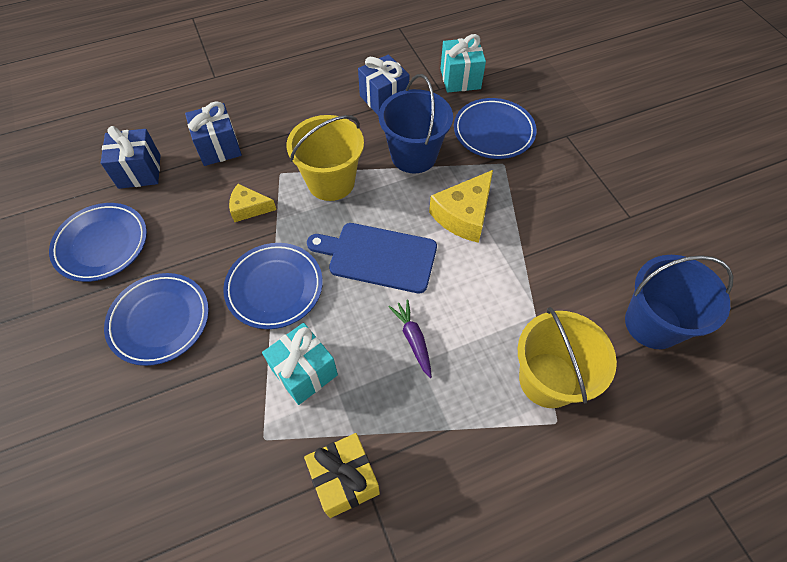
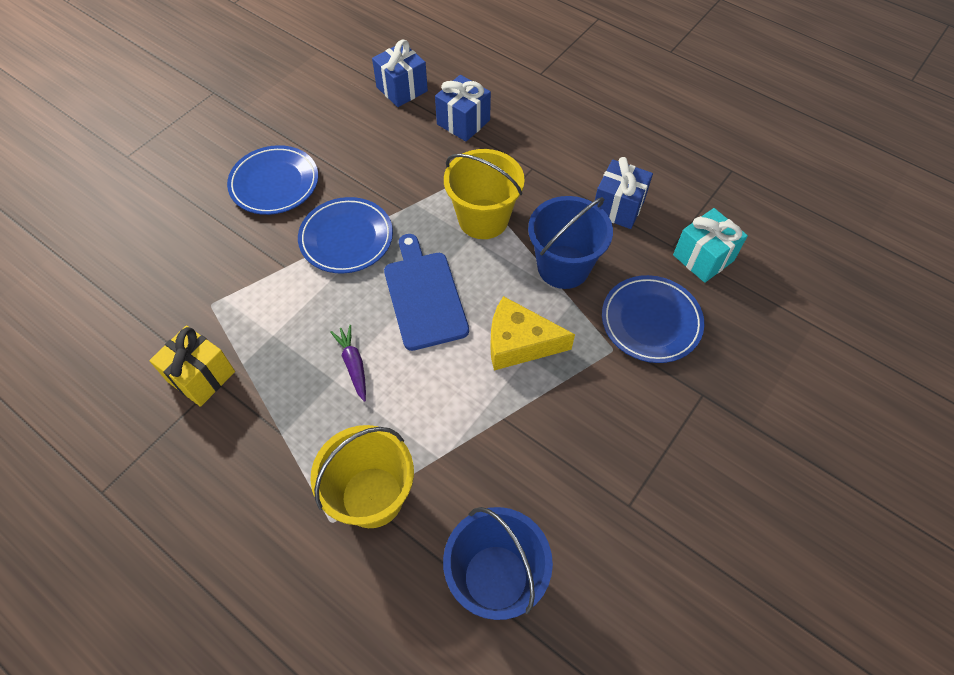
camera: 60 degrees right, 0 degrees up
blue plate [49,203,147,282] -> none
yellow cheese [229,184,276,222] -> none
turquoise gift [262,323,338,405] -> none
purple carrot [389,300,432,378] -> purple carrot turned 60 degrees counterclockwise [330,325,366,402]

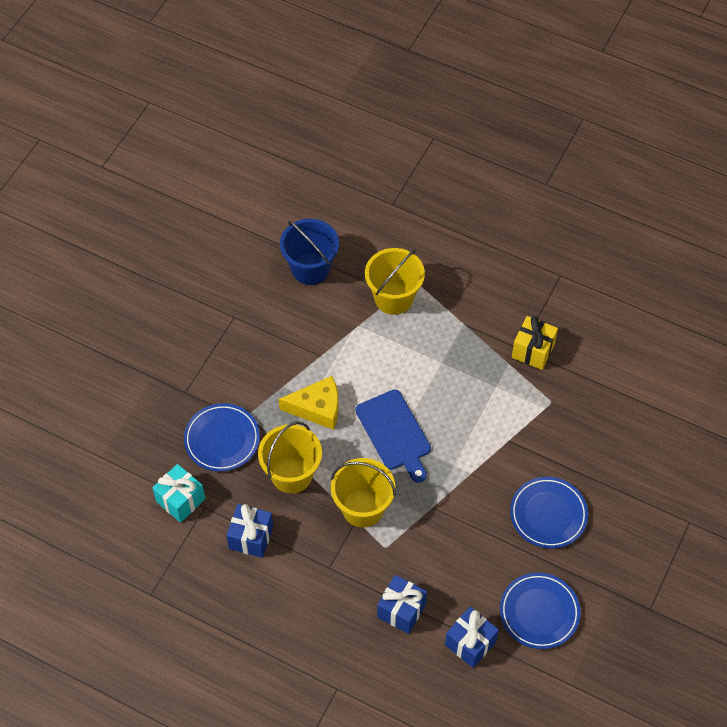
camera: 170 degrees right, 0 degrees up
blue plate [298,197,393,274] -> blue plate moved to [500,573,581,649]
purple carrot [330,325,366,402] -> none
blue bucket [528,196,613,289] -> yellow bucket [258,422,322,493]

